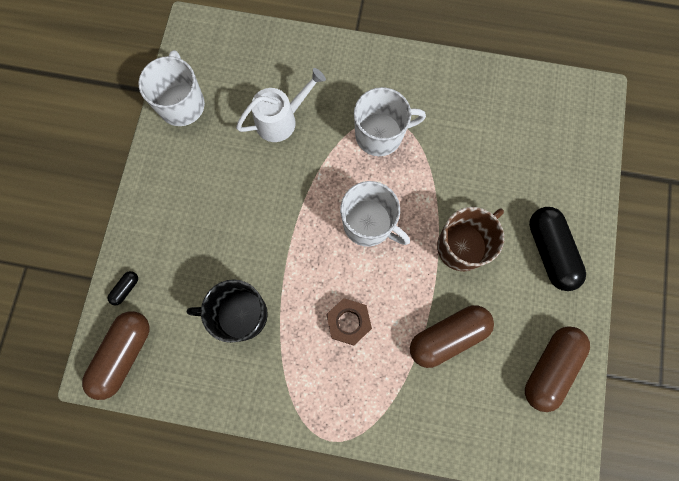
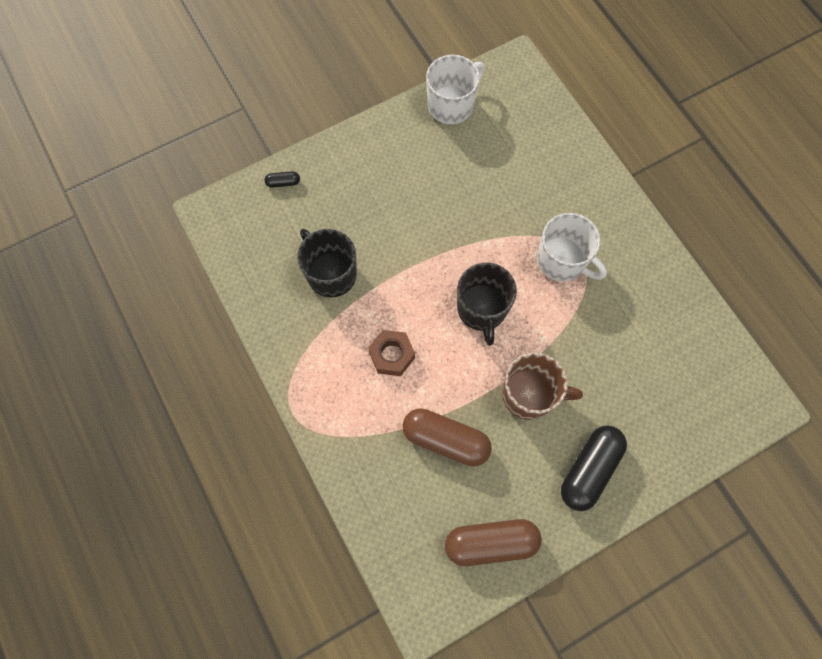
camera: 50 degrees right, 5 degrees down
brown capsule [82,311,150,400] -> none
white watering can [236,68,326,142] -> none
white mug [340,181,410,247] -> black mug [457,262,517,346]

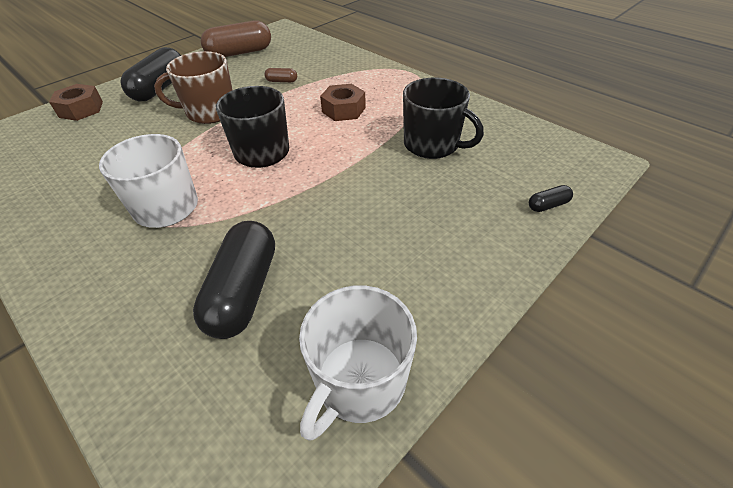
camera: 165 degrees right, 25 degrees down
brown capsule [402,408,492,467] -> brown capsule [264,68,297,82], size x0.43
none -> brown nut [49,84,103,121]
none -> black capsule [193,221,275,339]

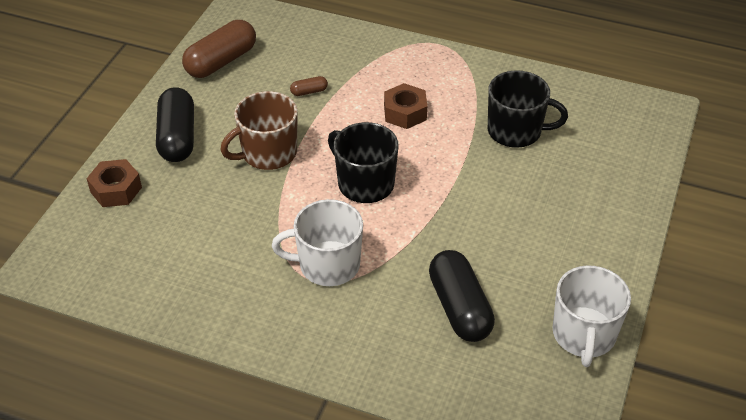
camera: 25 degrees left, 0 degrees up
black capsule [529,185,573,212] -> none

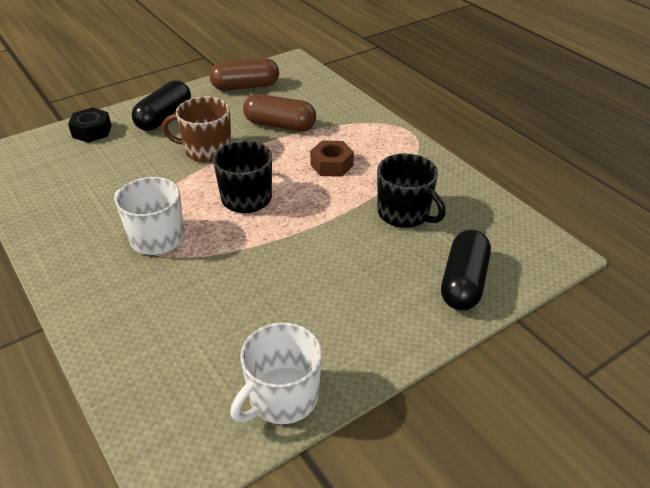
camera: 35 degrees right, 5 degrees down
brown nut [86,159,142,207] -> black nut [68,107,112,143]
brown capsule [290,76,328,96] -> brown capsule [243,94,316,131], size x2.30
black capsule [429,250,495,342] -> black capsule moved to [441,229,491,310]

